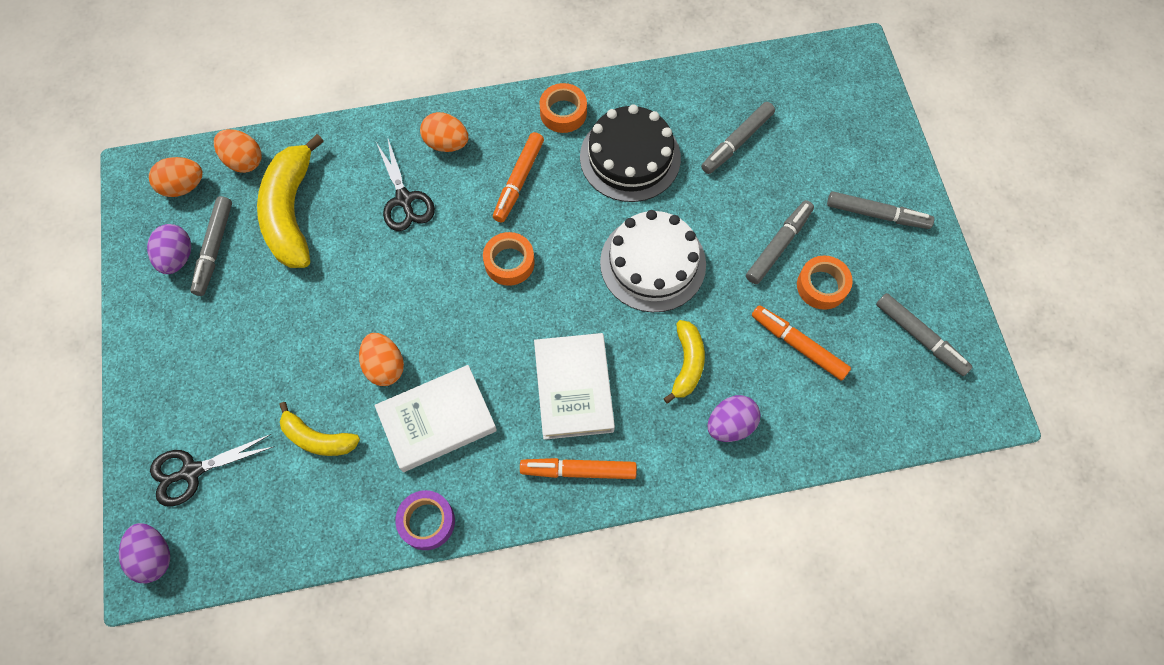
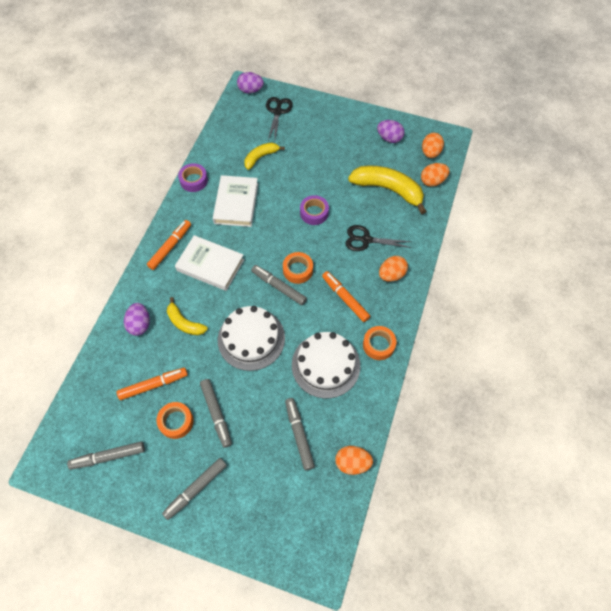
camera: 120 degrees right, 5 degrees down
grey marker [190,196,232,296] -> grey marker moved to [251,265,307,305]
orange egg [359,333,404,386] -> orange egg moved to [335,446,373,475]
black cake [580,104,681,202] -> white cake [292,332,360,399]
none -> purple tape [300,195,329,225]

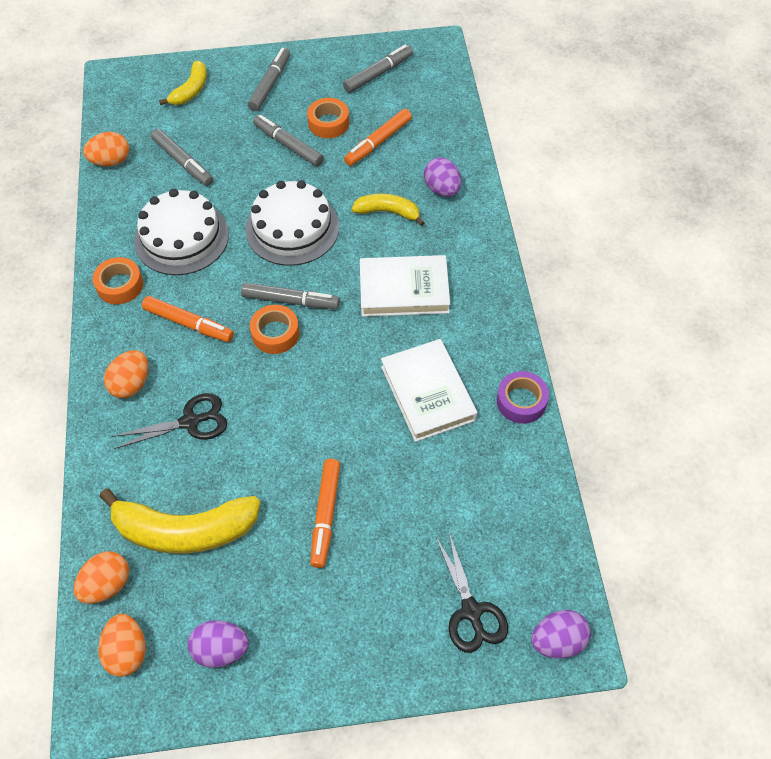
camera: 155 degrees right, 5 degrees down
orange marker [147,220,191,270] -> orange marker moved to [310,459,340,568]
yellow banana [244,142,285,170] -> yellow banana moved to [159,61,207,105]
purple tape [300,195,329,225] -> none

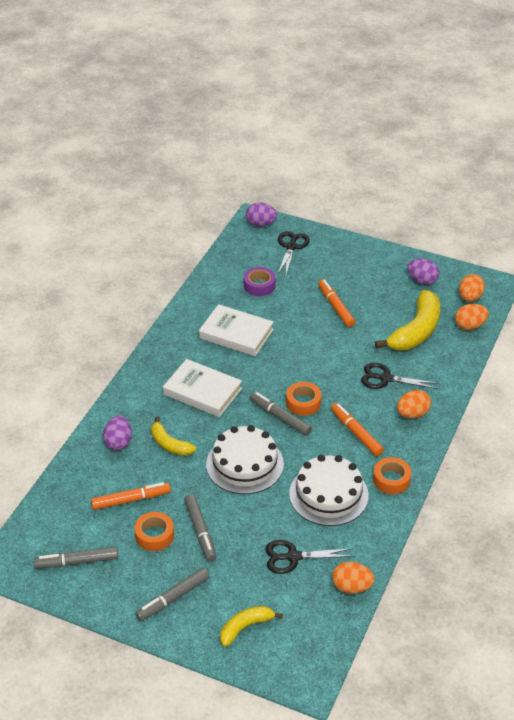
camera: 150 degrees left, 15 degrees down
yellow banana [99,488,260,554] -> yellow banana turned 90 degrees clockwise [375,290,440,350]
grey marker [151,129,213,186] -> black scissors [265,540,354,574]
orange marker [310,459,340,568] -> orange marker turned 60 degrees counterclockwise [318,279,355,327]
white book [381,339,478,442] -> white book turned 75 degrees counterclockwise [199,304,274,356]
purple tape [497,371,549,424] -> purple tape moved to [244,267,276,296]

